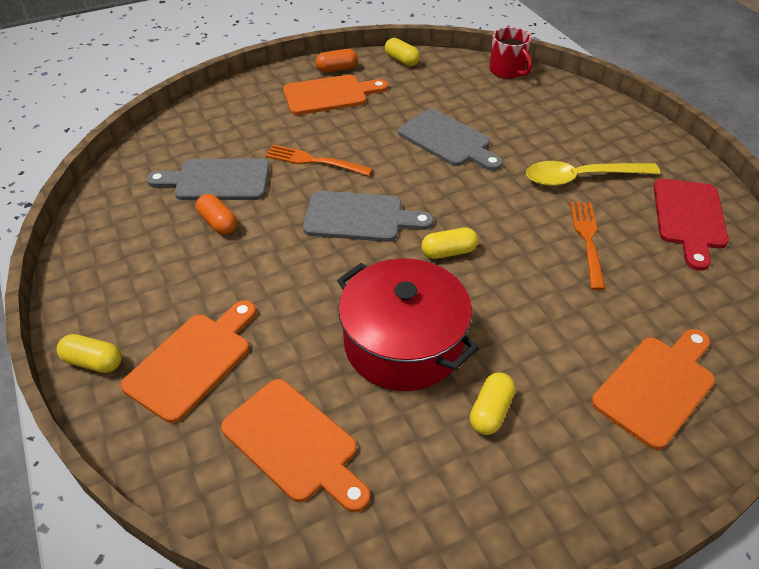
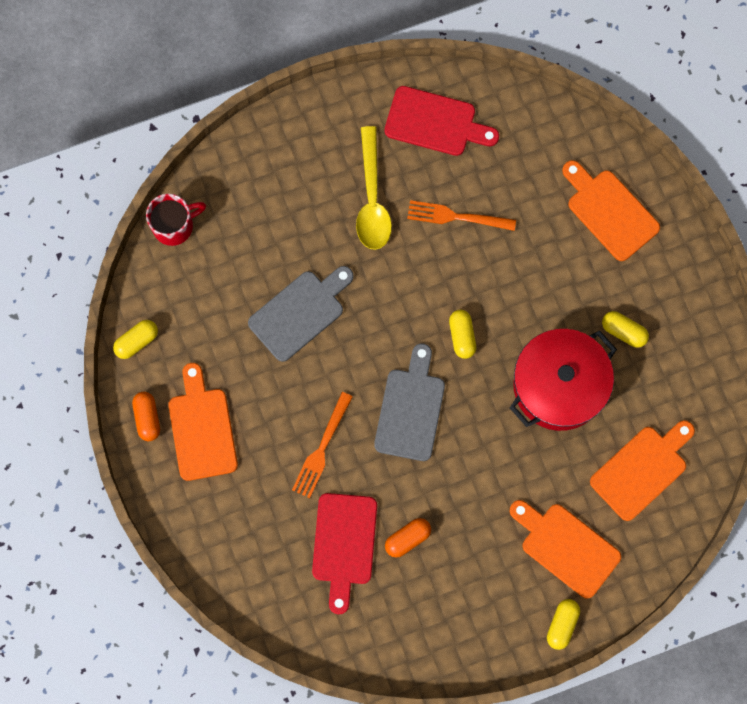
camera: 85 degrees left, 30 degrees up
grey cutting board [146,159,270,200] -> red cutting board [312,493,377,614]

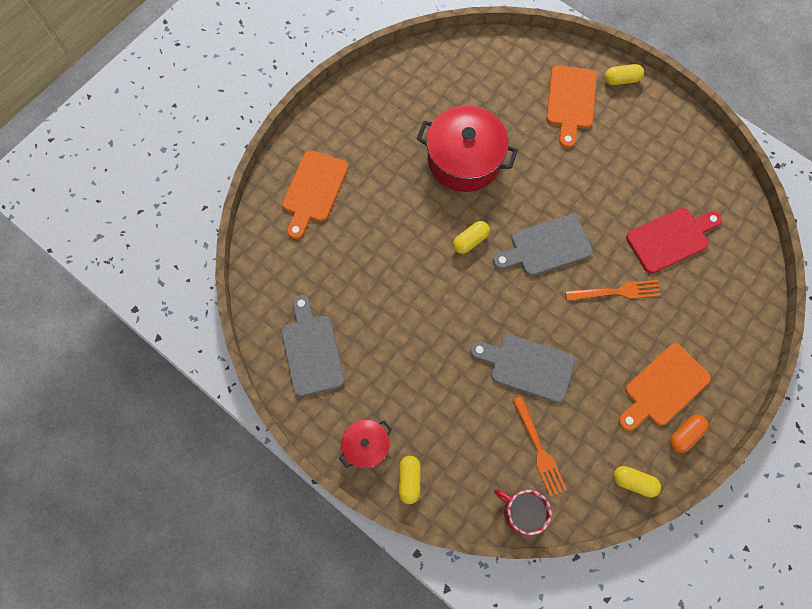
camera: 120 degrees left, 5 degrees down
yellow spoon [356,126,392,250] -> none
red cutting board [384,86,499,156] -> grey cutting board [282,295,345,397]
orange capsule [385,518,431,558] -> none
orange fork [407,200,516,231] -> orange fork moved to [513,396,567,497]
orange cutting board [590,420,695,521] -> none
yellow capsule [602,311,649,348] -> yellow capsule moved to [399,456,421,504]
none -> red pot [339,420,392,469]

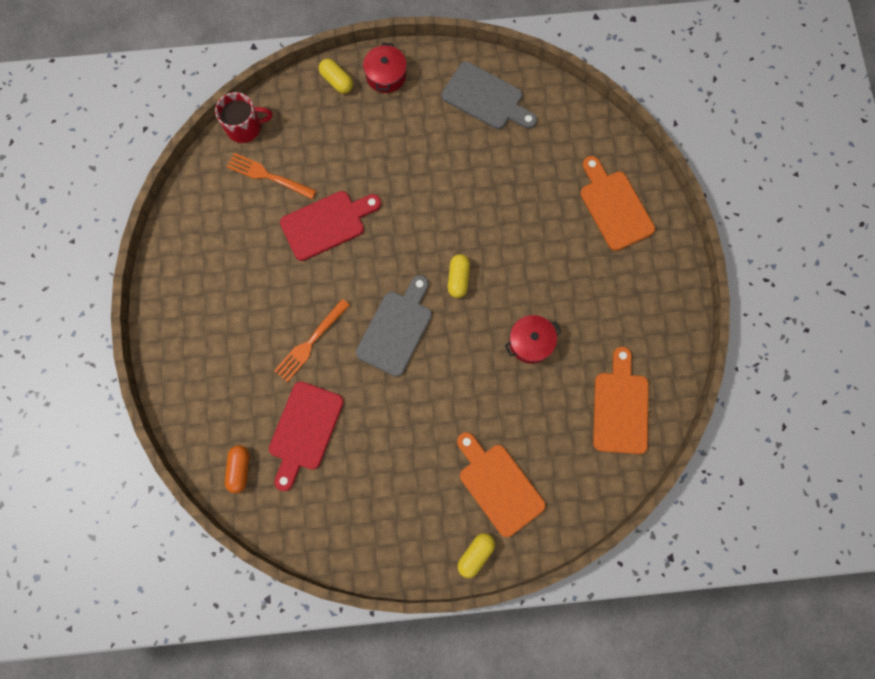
camera: 135 degrees right, 5 degrees up
red pot [417,105,518,192] -> red pot [505,315,561,364], size x0.53
grey cutting board [470,334,575,403] -> red cutting board [280,191,381,261]
yellow capsule [614,466,661,498] -> none
orange cutting board [619,343,711,431] -> orange cutting board moved to [593,347,649,454]
orange capsule [670,415,709,453] -> orange capsule moved to [225,445,250,493]

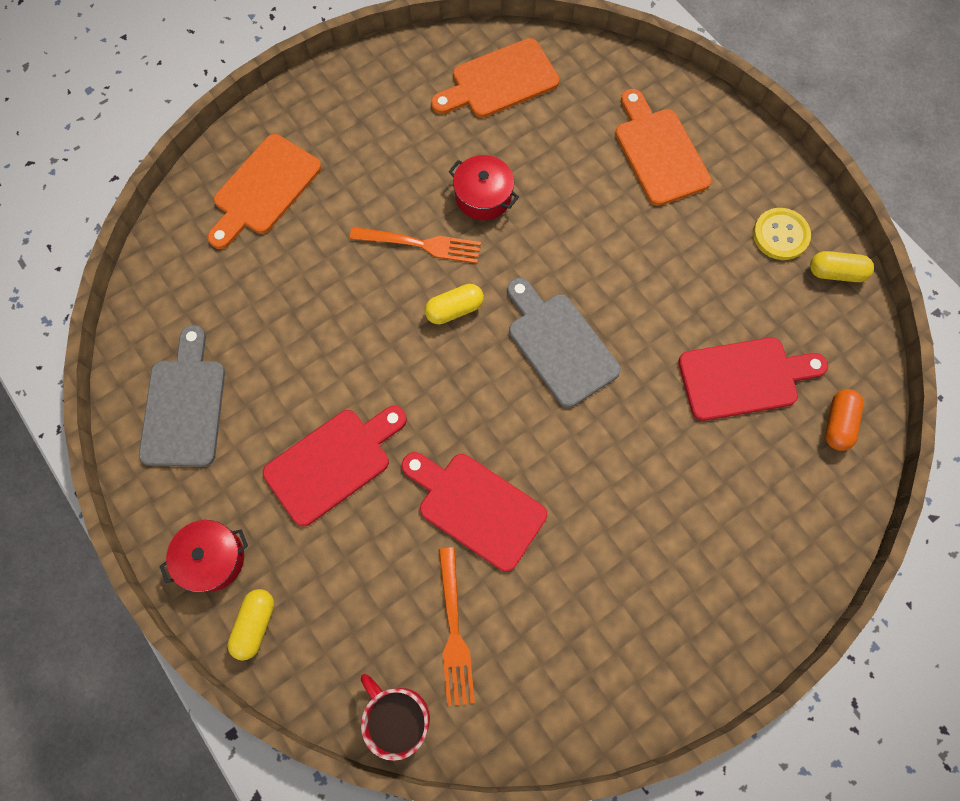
camera: 120 degrees left, 5 degrees down
orange capsule [225,445,250,493] -> orange capsule turned 45 degrees counterclockwise [826,389,863,451]
orange fork [274,299,350,382] -> orange fork moved to [350,227,481,264]
grey cutting board [356,275,432,377] -> grey cutting board turned 60 degrees clockwise [507,278,621,408]
orange cutting board [457,432,546,537] -> orange cutting board turned 135 degrees clockwise [615,89,711,206]
yellow capsule [457,533,495,578] -> yellow capsule moved to [810,251,874,282]
none -> red cutting board [263,406,407,527]
none -> yellow button [753,208,811,260]

